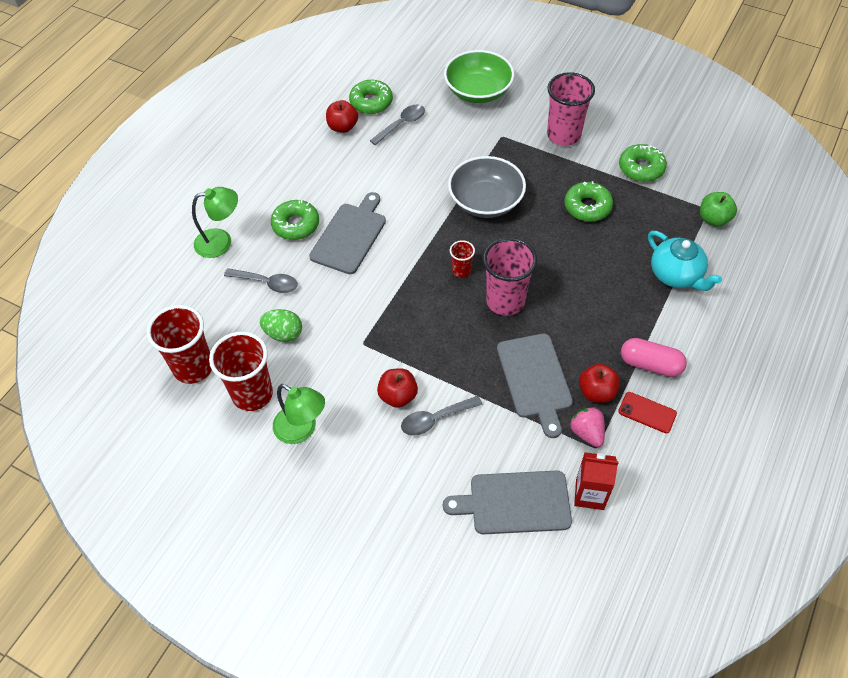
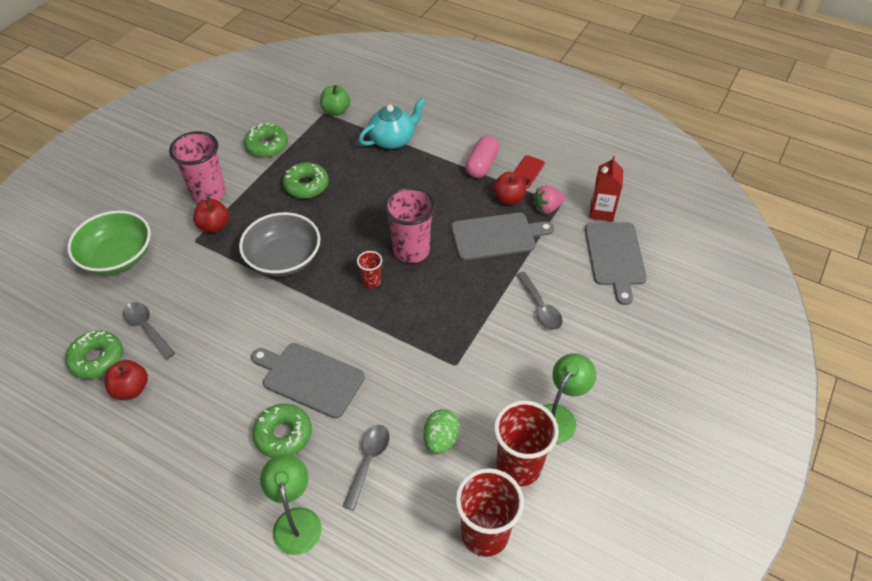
camera: 90 degrees left, 5 degrees down
red apple [377,368,418,408] -> red apple moved to [193,199,229,233]

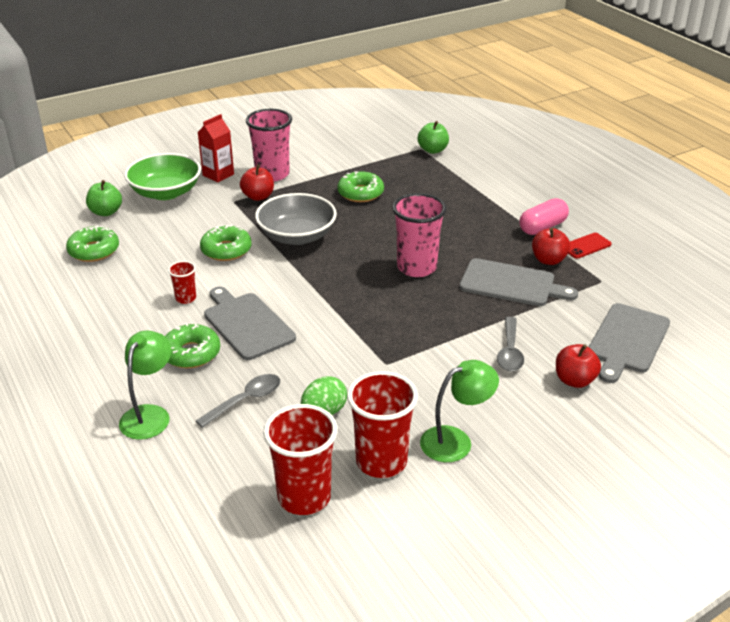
camera: 30 degrees right, 15 degrees down
red apple [104,360,148,400] -> red apple moved to [556,344,601,388]
grey spoon [123,302,175,359] -> none
green donut [244,123,288,158] -> green donut moved to [200,225,252,261]
red cup [357,251,382,288] -> red cup moved to [168,261,196,304]
turquoise teapot [359,98,426,149] -> none
pink strawberry [533,185,565,214] -> none
red carton [590,156,623,222] -> red carton moved to [198,114,234,183]
none -> green apple [86,180,122,216]

